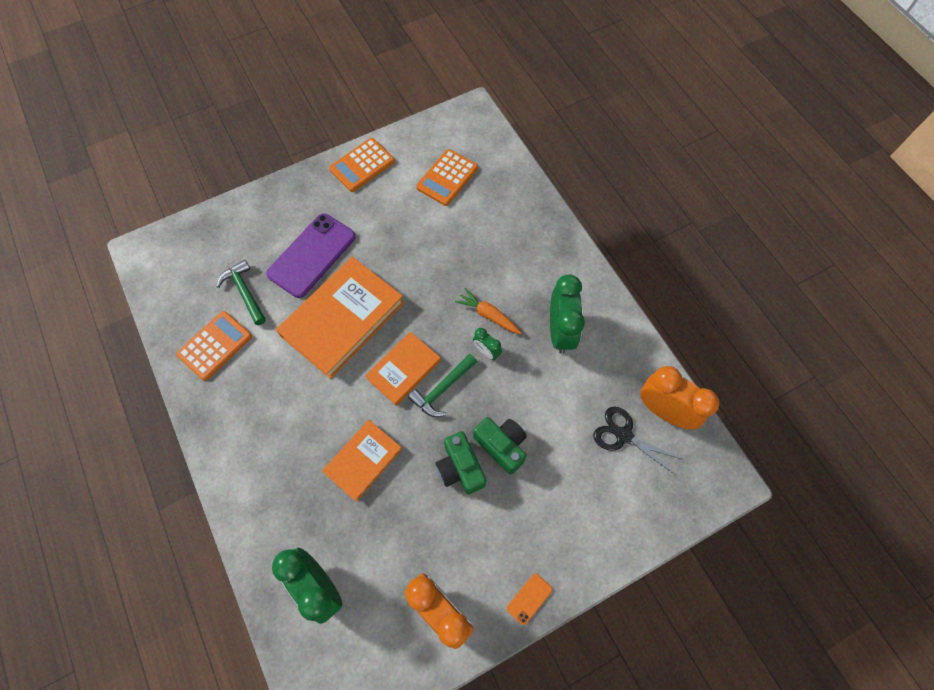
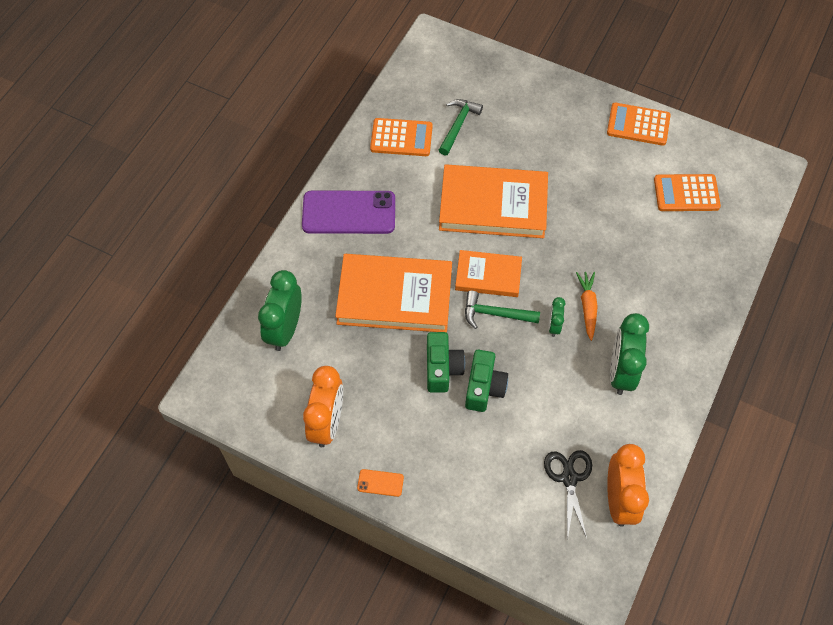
camera: 55 degrees right, 5 degrees down
purple phone [266,213,356,298] -> purple phone moved to [302,191,395,234]
orange book [322,420,402,502] -> orange book [335,254,452,333], size x1.72
green camera [435,432,487,495] -> green camera turned 150 degrees clockwise [427,332,465,393]
green clock [550,274,585,354] -> green clock turned 135 degrees clockwise [610,313,649,395]

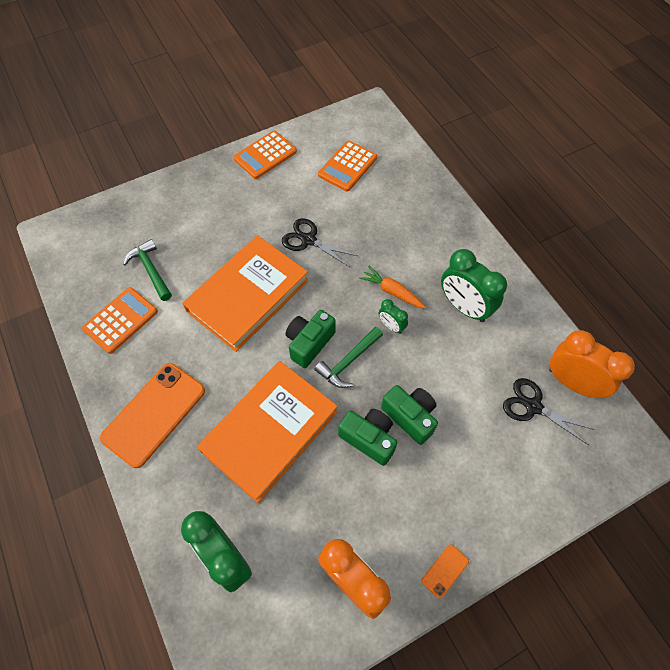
camera: 55 degrees left, 0 degrees up
purple phone [302,191,395,234] -> orange phone [100,363,205,468]
orange book [455,250,522,297] -> green camera [286,310,336,368]
none -> black scissors [282,218,358,267]

